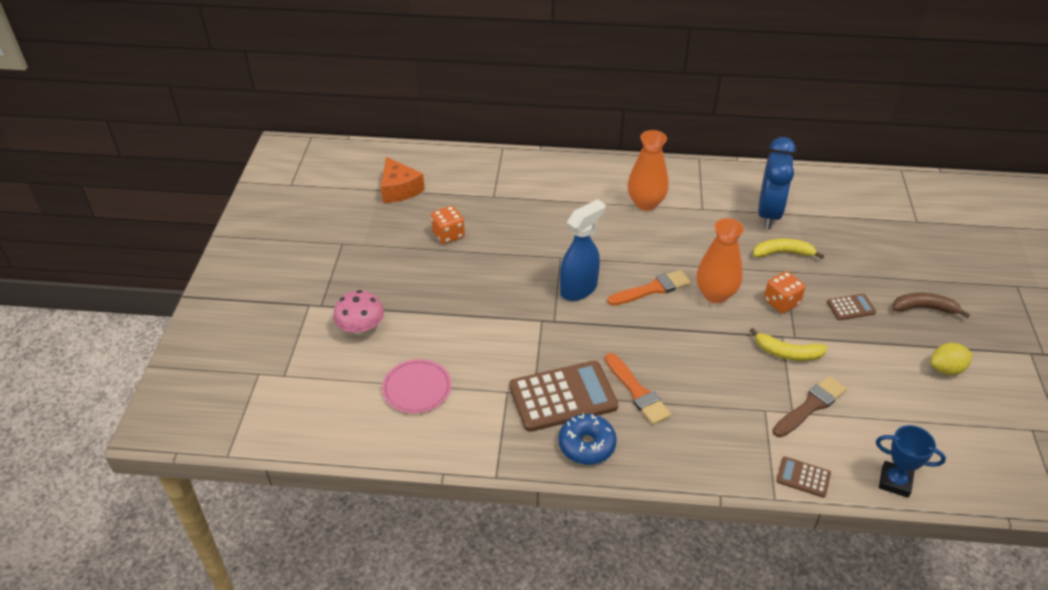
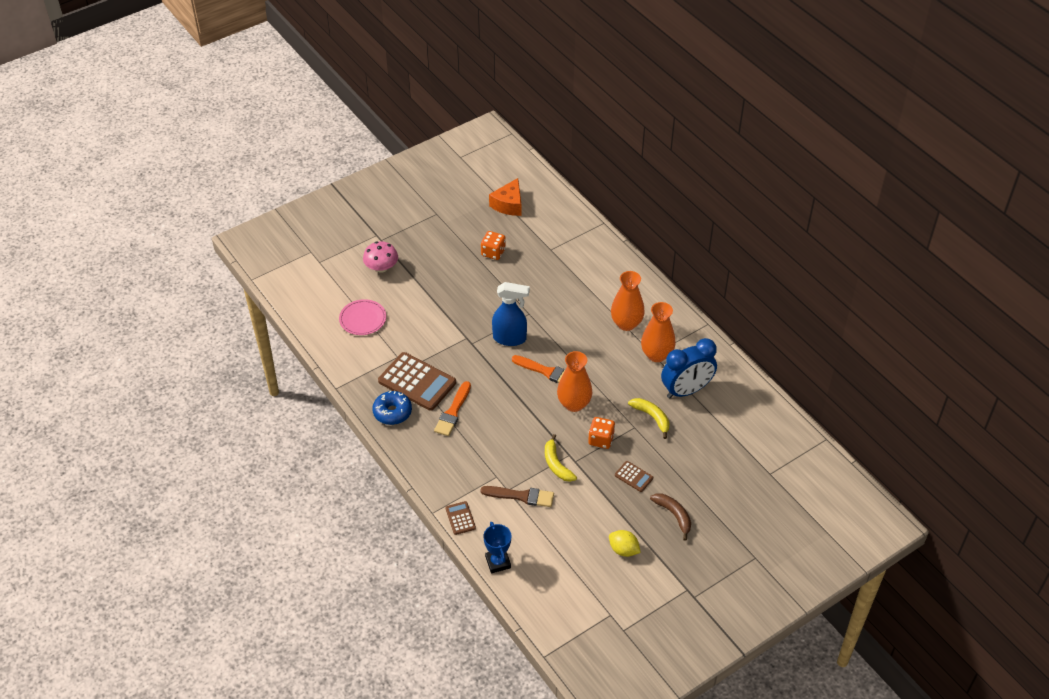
camera: 50 degrees right, 5 degrees up
none -> orange vase [641,302,676,362]

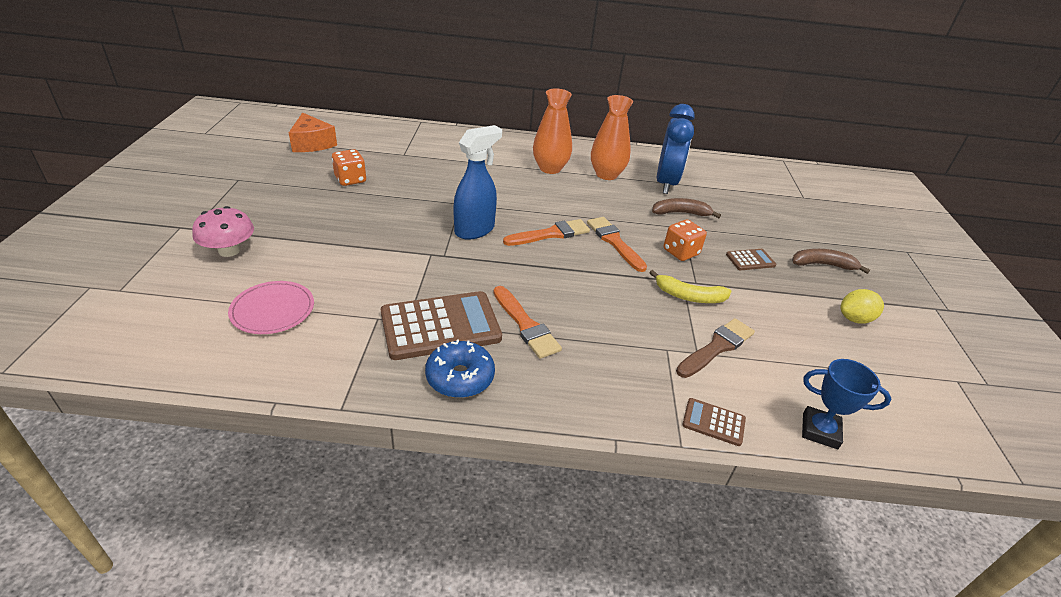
camera: 55 degrees left, 10 degrees down
orange vase [557,351,592,412] -> orange brush [587,217,647,272]
yellow banana [628,398,669,439] -> brown banana [652,198,721,218]

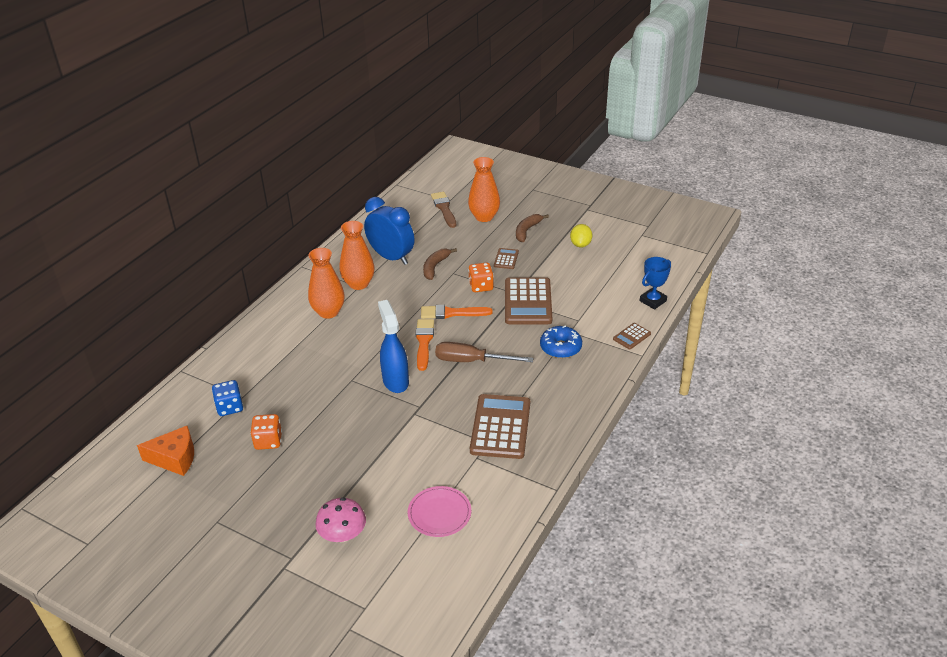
camera: 60 degrees left, 0 degrees up
blue donut [425,339,495,398] -> blue donut moved to [540,326,582,358]
orange brush [494,286,562,359] -> none
yellow banana [649,270,732,303] -> brown calculator [505,277,552,324]
brown brush [676,318,755,378] -> brown brush moved to [431,192,456,228]
none -> blue dice [212,380,243,416]
none -> brown screwdriver [435,342,533,362]
none -> orange vase [468,157,500,222]

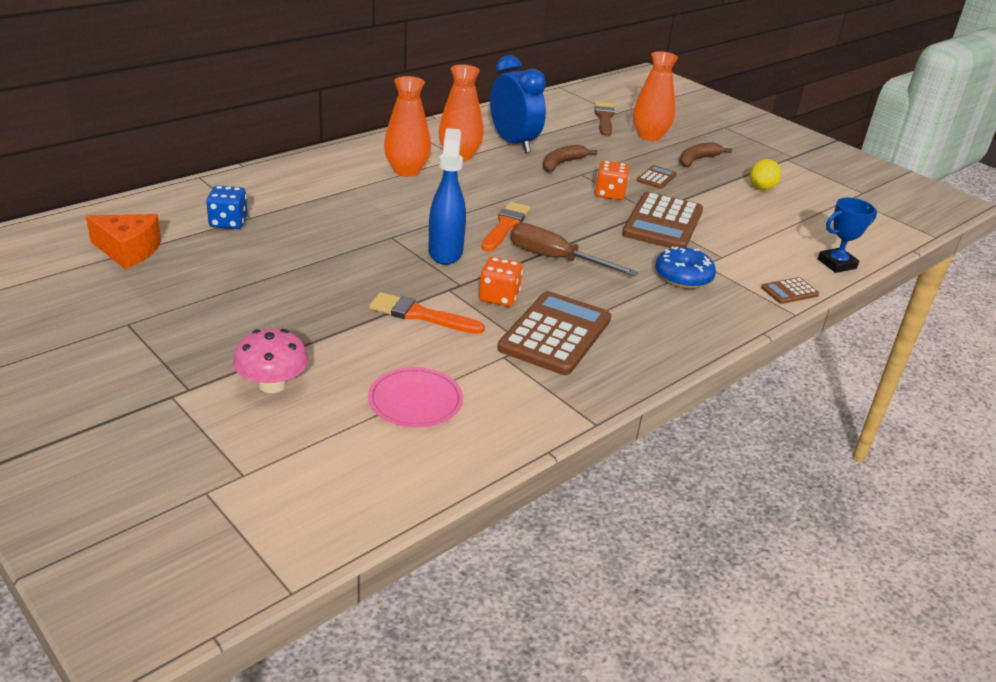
camera: 15 degrees right, 5 degrees down
orange dice [250,414,282,450] -> orange dice moved to [479,257,523,306]
orange brush [421,305,493,319] -> orange brush moved to [369,292,485,334]

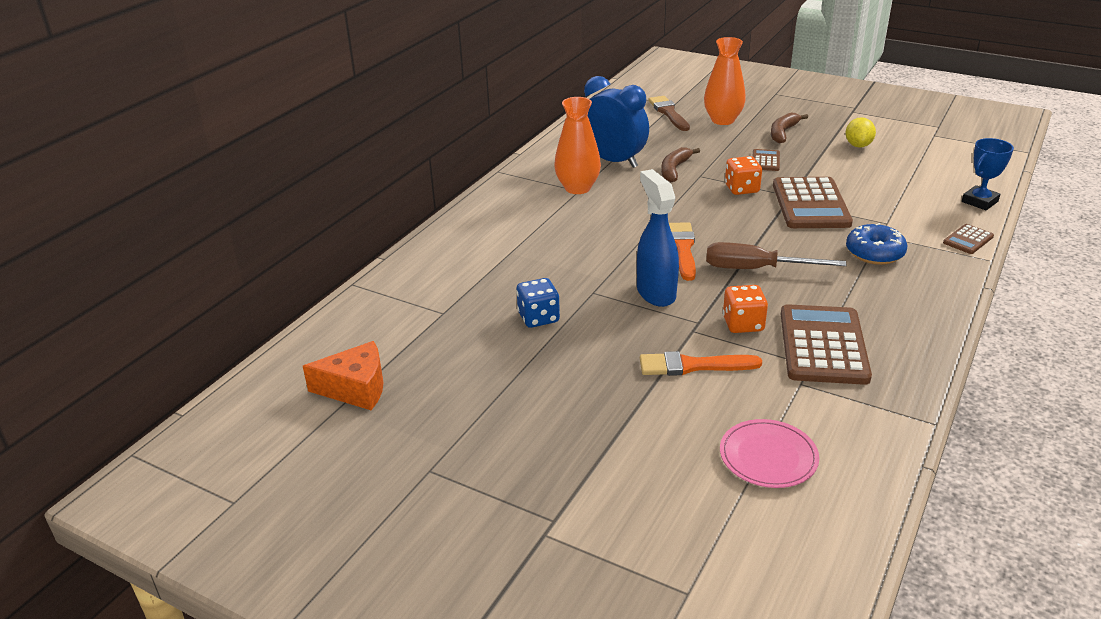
camera: 15 degrees left, 0 degrees up
blue dice [206,185,248,229] -> blue dice moved to [516,278,560,328]
pink mushroom [233,329,308,393] -> none
orange vase [384,76,431,176] -> none

